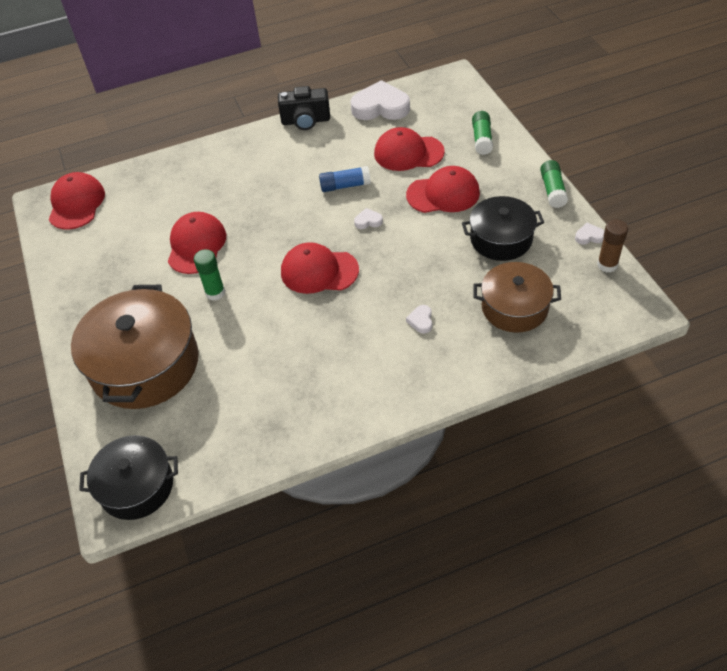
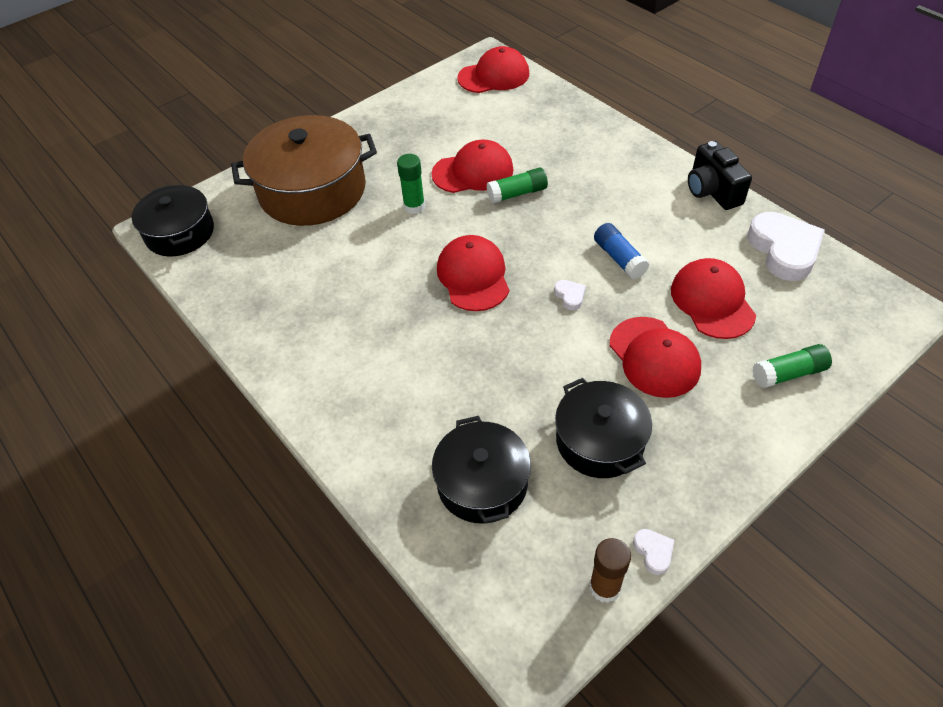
camera: 70 degrees right, 0 degrees up
white heart [406,305,432,334] -> none
brown pot [473,262,561,333] -> black pot [432,416,531,524]
green glue stick [540,160,568,208] -> green glue stick moved to [487,167,548,204]

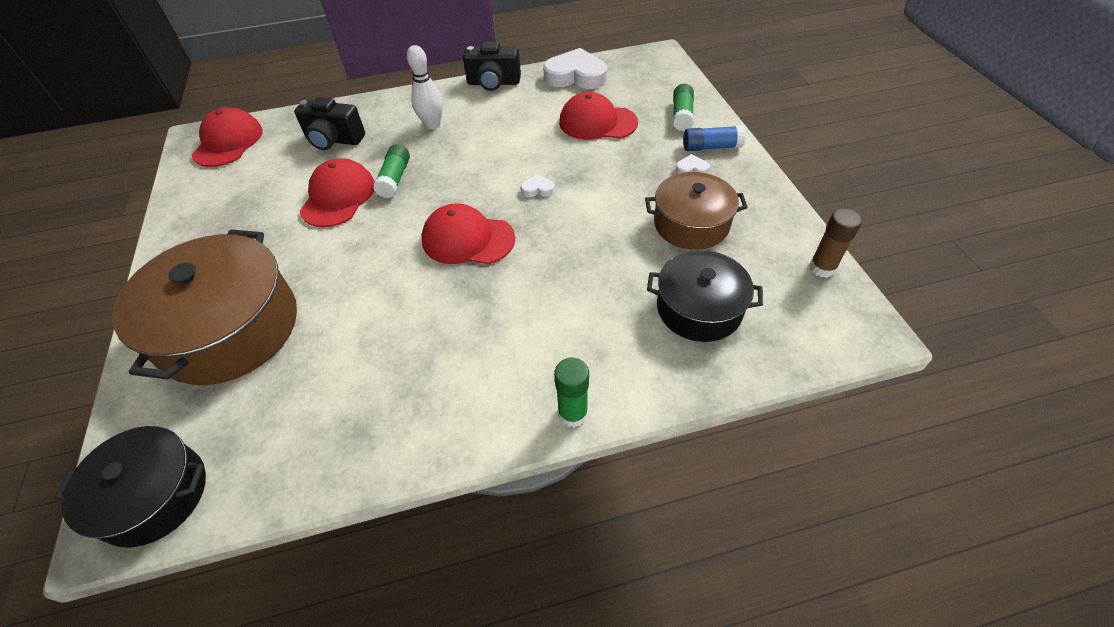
camera: 65 degrees left, 0 degrees up
green glue stick [397,154,425,214] -> green glue stick moved to [554,358,589,428]
black pot [555,378,652,478] -> brown pot [645,172,748,250]
blue glue stick [594,223,649,279] -> blue glue stick moved to [683,125,746,151]
red cap [609,317,701,398] -> none
white heart [633,529,674,575] -> white heart moved to [676,154,710,174]
none -> black camera [294,97,365,150]
none -> white bowling pin [407,45,443,129]

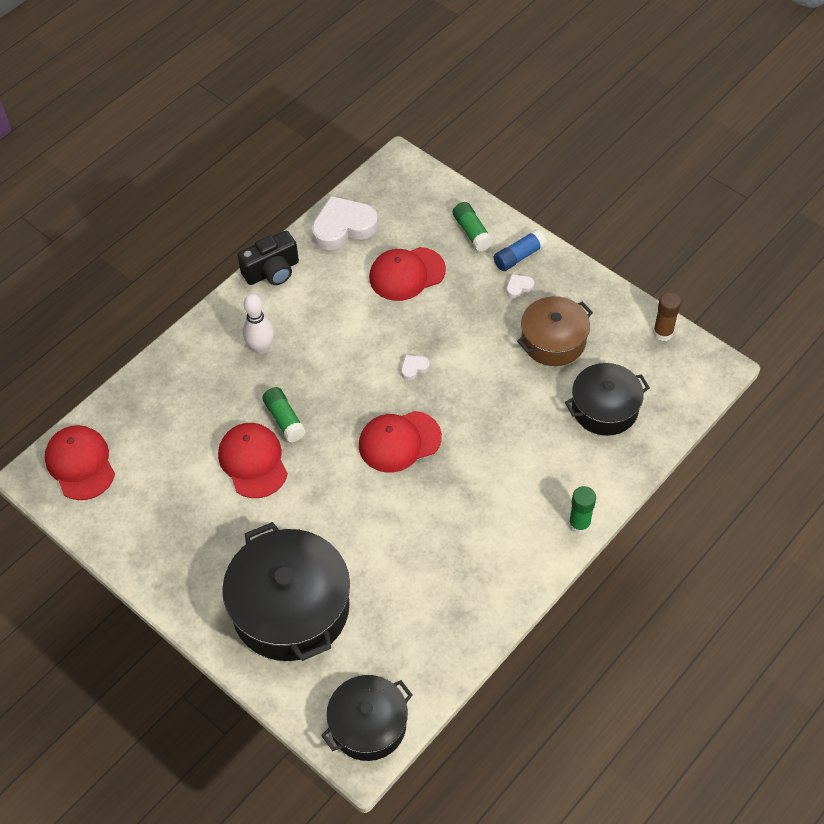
camera: 35 degrees left, 5 degrees up
brown pot [112,229,297,385] -> black pot [222,522,350,661]
black camera [294,97,365,150] -> none

